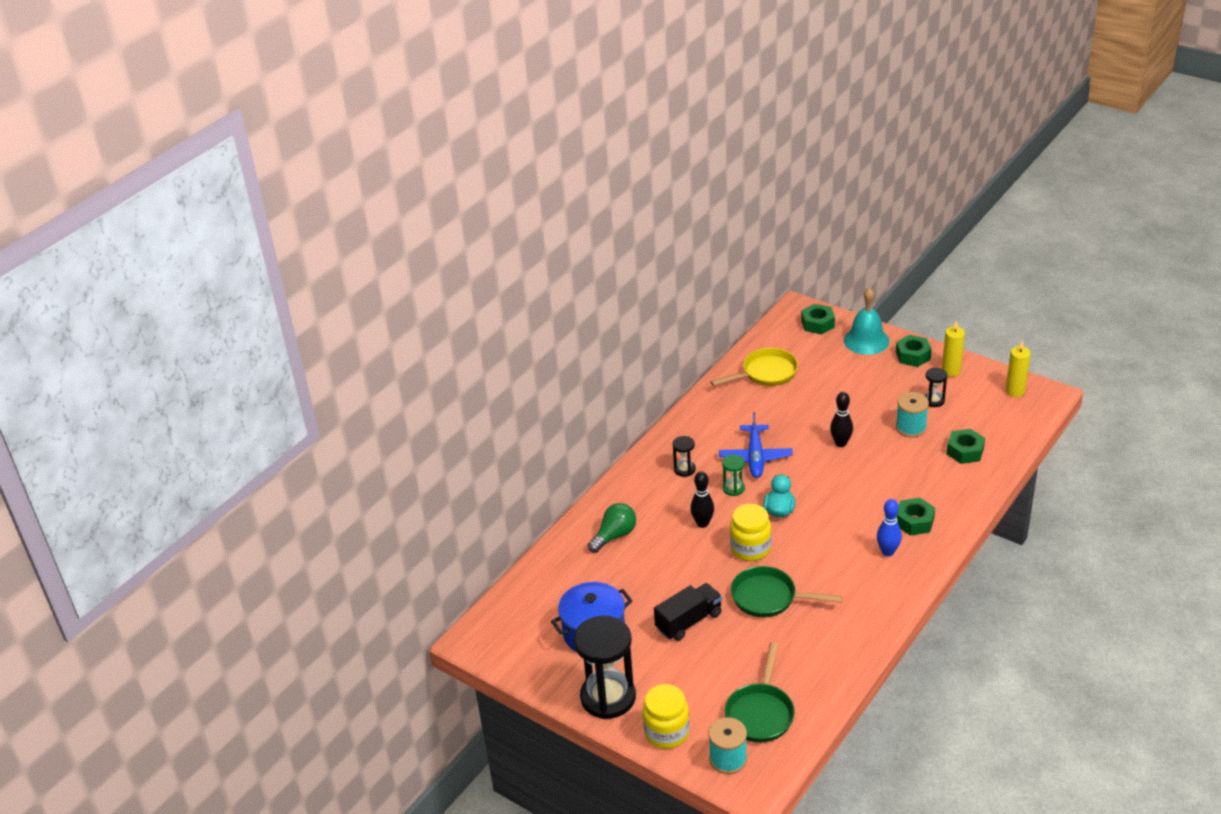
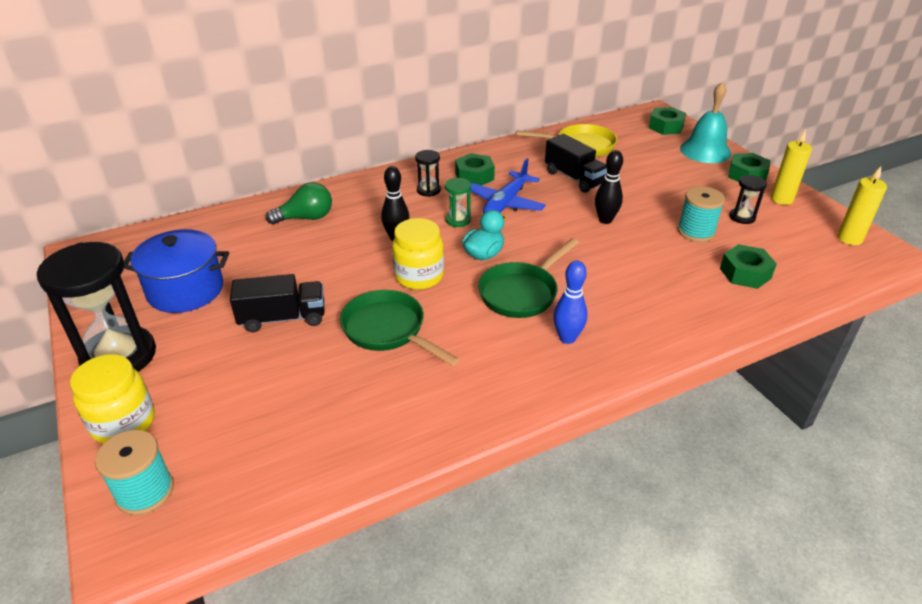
camera: 25 degrees right, 0 degrees up
green pan [725,642,795,743] -> green pan moved to [478,238,579,318]
green nut [897,498,935,536] -> green nut moved to [455,153,495,186]
none -> black truck [545,134,607,193]

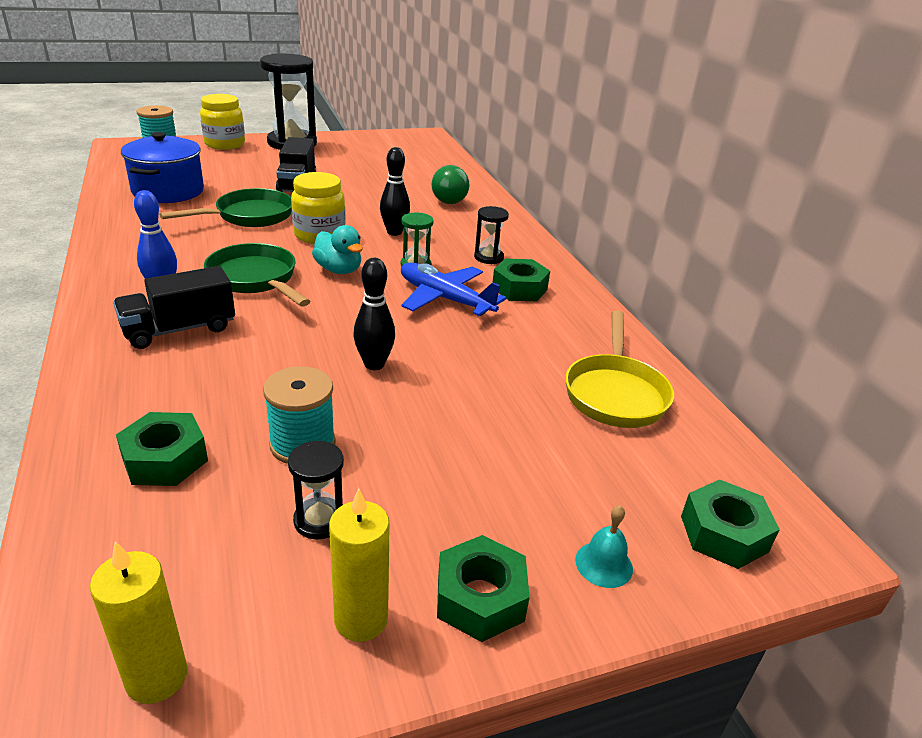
camera: 95 degrees right, 5 degrees down
blue pot [124,229,229,313] -> blue pot moved to [121,132,204,203]
black truck [545,134,607,193] -> black truck moved to [113,266,235,349]
turquoise bell [680,82,731,163] -> turquoise bell [575,506,633,588], size x0.48

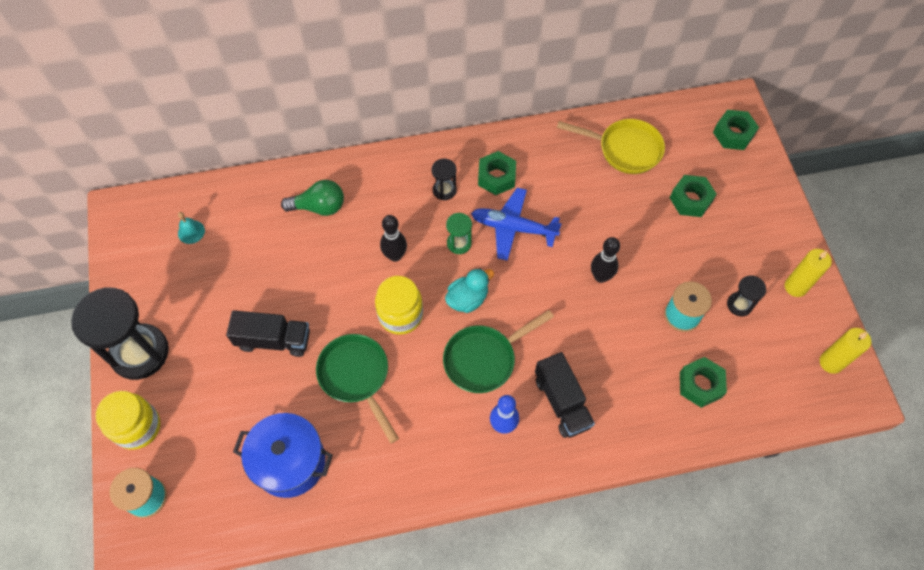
camera: 80 degrees left, 30 degrees up
blue plane [401,263,506,316] -> blue plane turned 60 degrees clockwise [471,188,562,261]
green nut [437,535,530,642] -> green nut moved to [670,175,717,217]
turquoise bell [575,506,633,588] -> turquoise bell moved to [178,212,205,244]

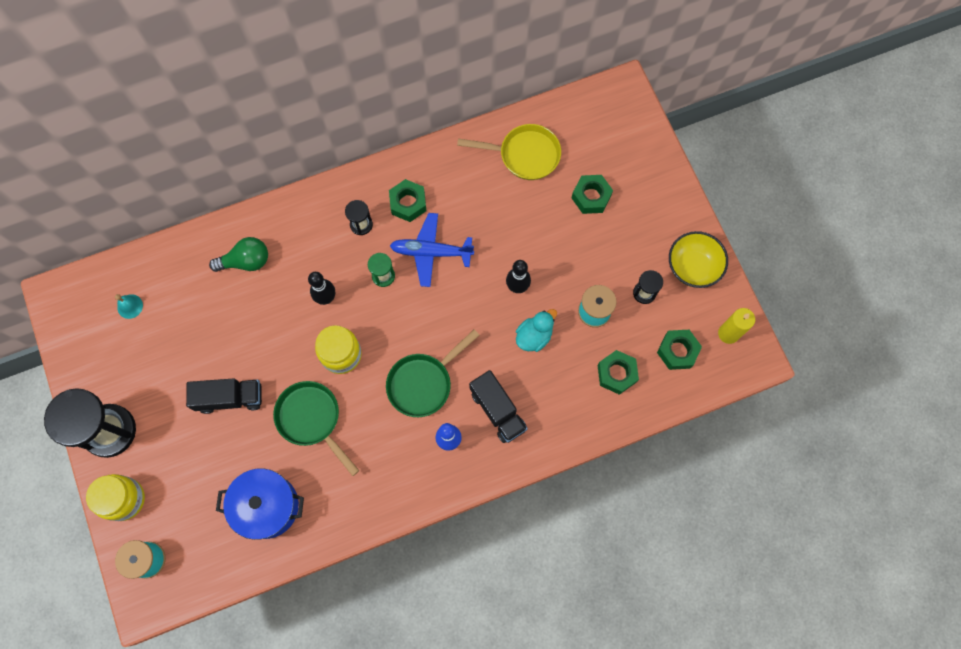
camera: 10 degrees left, 10 degrees up
turquoise duck [445,268,494,313] -> turquoise duck moved to [516,309,557,352]
green nut [713,110,759,150] -> green nut moved to [657,330,702,370]
yellow candle [785,249,832,297] -> yellow bowl [669,231,728,288]

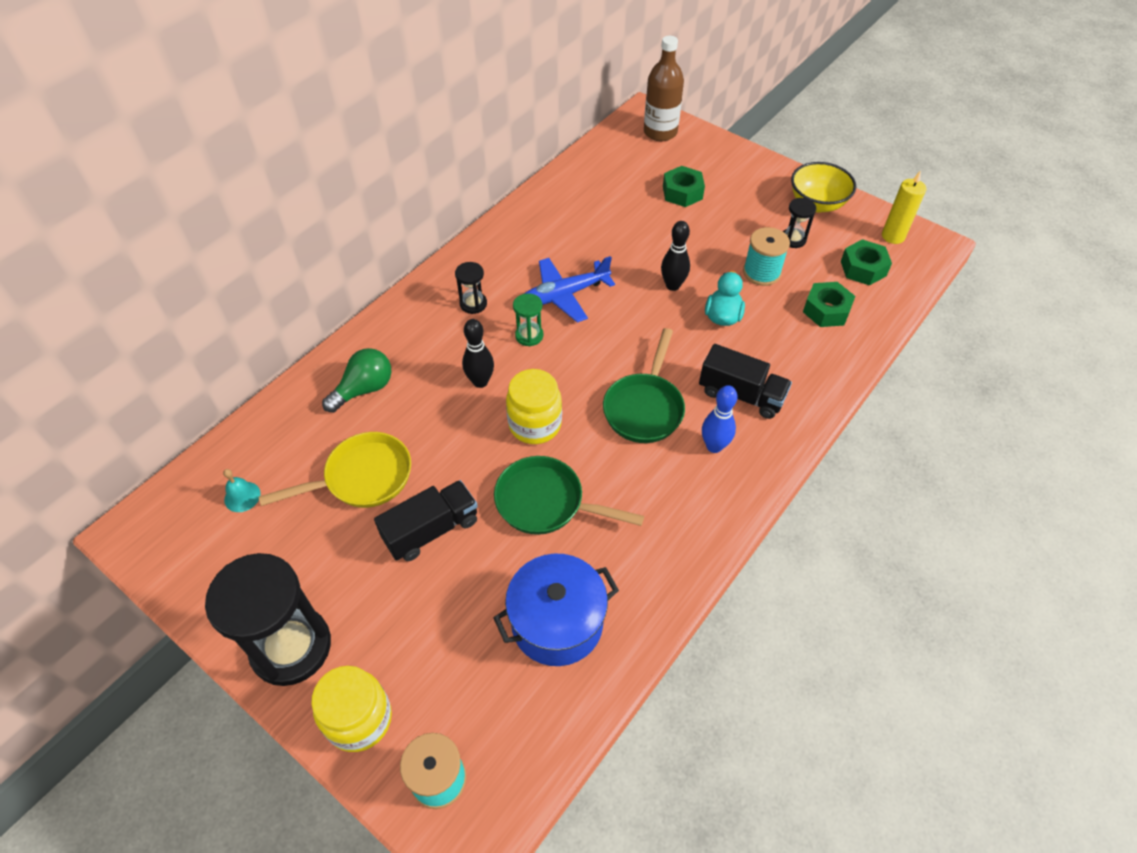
camera: 30 degrees left, 20 degrees down
green nut [389,179,426,222] -> none
yellow pan [457,124,561,180] -> yellow pan moved to [259,432,411,508]
none -> brown bottle [644,36,684,141]

